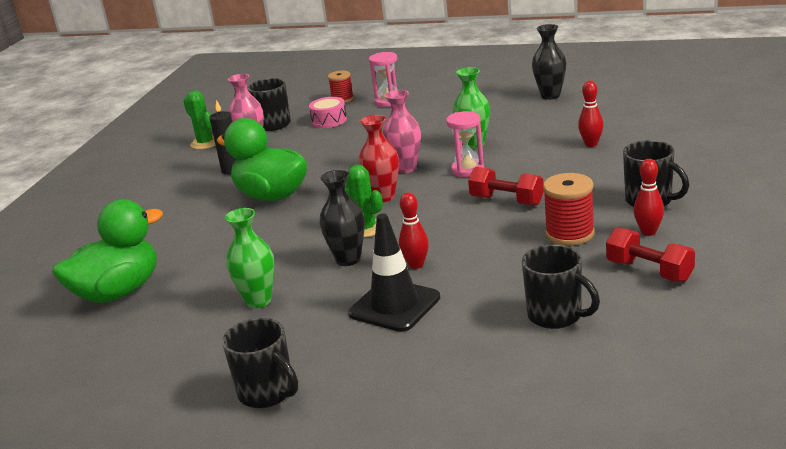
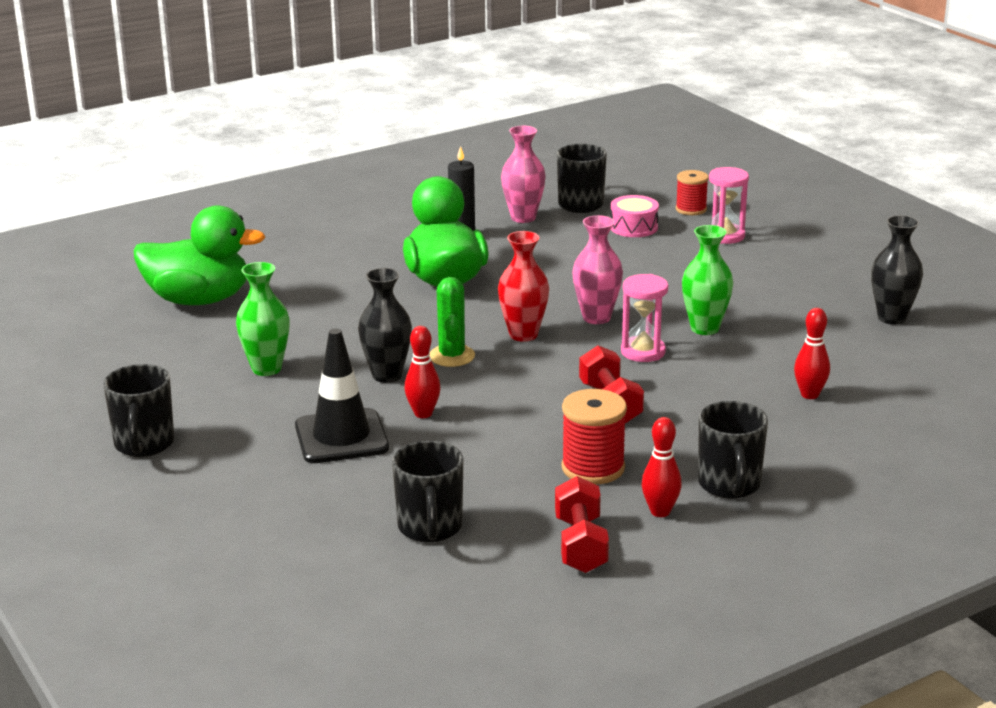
camera: 40 degrees right, 0 degrees up
green cactus [184,90,216,149] -> none

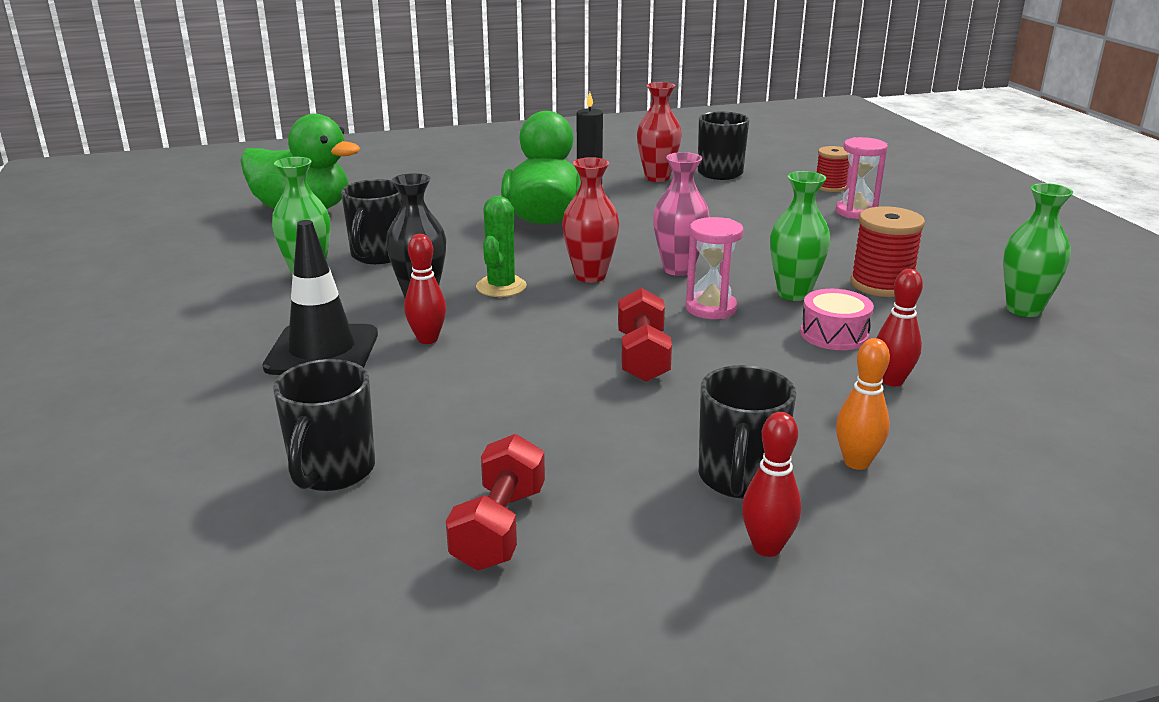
camera: 15 degrees right, 0 degrees up
black mug [103,364,174,457] -> black mug moved to [341,179,402,264]
pink vase [501,126,546,223] -> red vase [637,82,682,182]
red spool [562,389,627,484] -> red spool moved to [850,206,925,297]
pink drum [611,195,659,237] -> pink drum moved to [800,289,874,350]
red bowling pin [642,417,682,517] -> red bowling pin moved to [742,412,801,557]
black vase [871,215,923,325] -> green vase [1003,183,1073,317]
none -> orange bowling pin [836,338,890,470]

